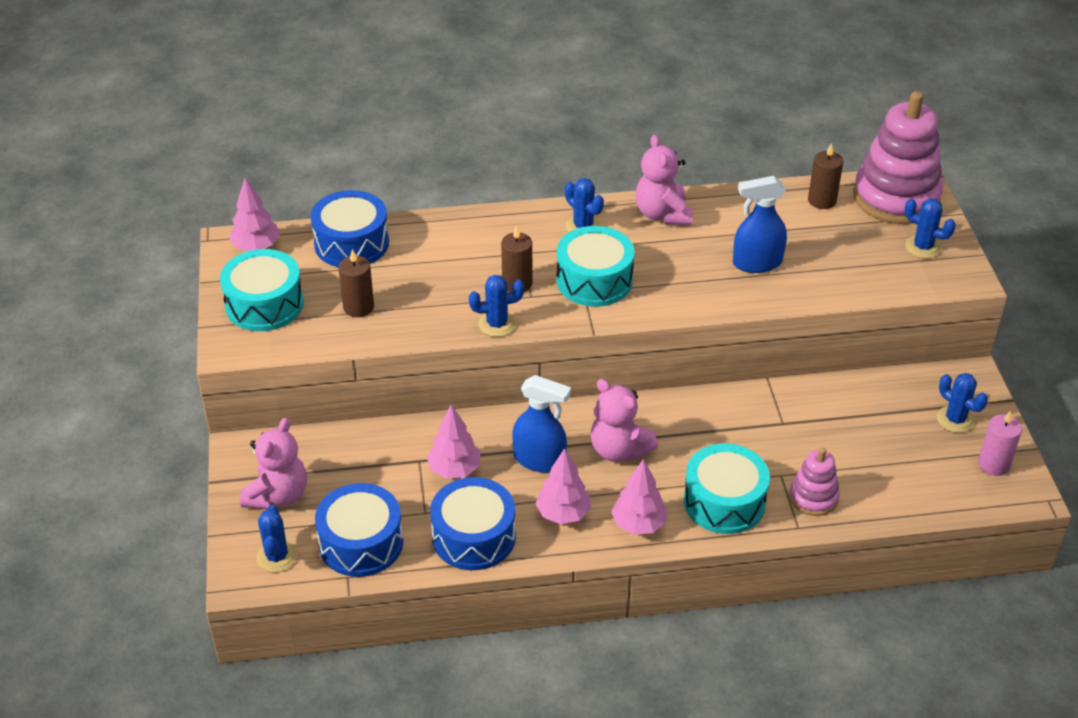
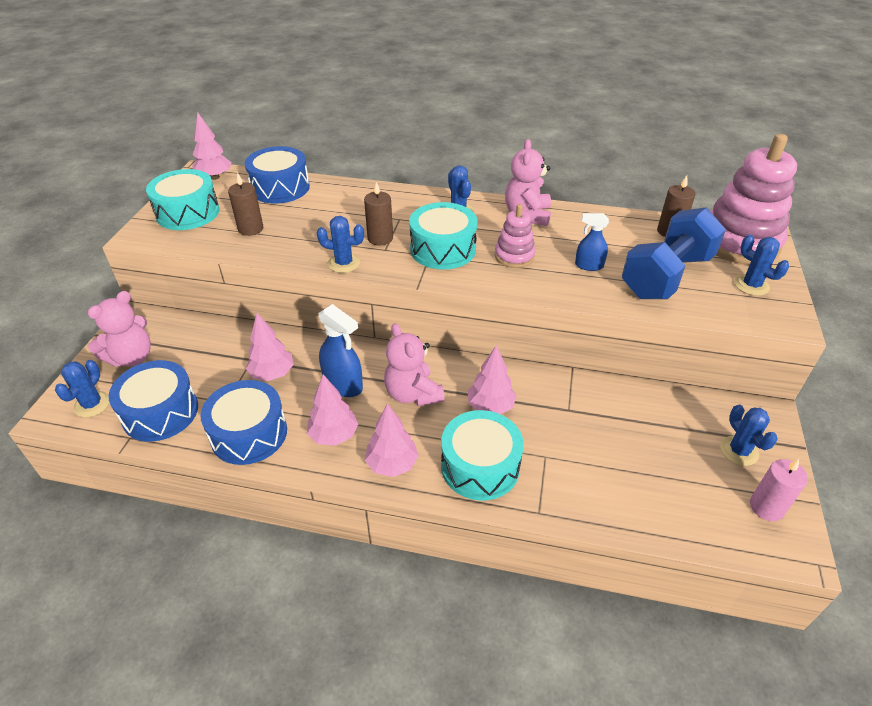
camera: 20 degrees right, 0 degrees up
blue spray bottle [733,176,787,273] -> blue spray bottle [575,213,609,271], size x0.63
pink stacking toy [789,448,840,516] -> pink stacking toy moved to [495,204,536,268]
none -> pink tree [468,345,517,414]
none -> blue dumbbell [622,207,726,299]

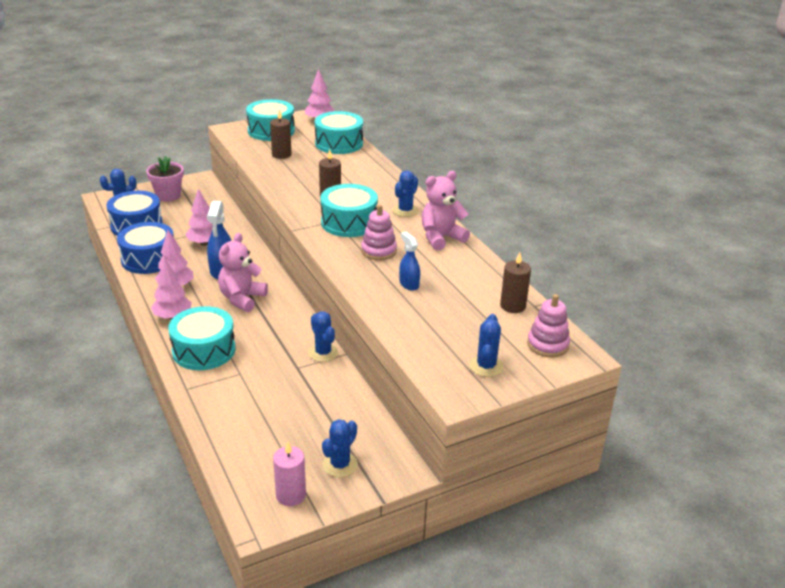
camera: 50 degrees right, 10 degrees down
pink teddy bear [88,291,151,367] -> pink flower pot [146,156,184,202]
blue drum [245,146,310,204] -> turquoise drum [315,111,363,154]
blue cactus [317,216,364,273] -> blue cactus moved to [308,311,338,362]
pink tree [468,345,517,414] -> none
blue dumbbell [622,207,726,299] -> none
pink stacking toy [710,134,797,265] -> pink stacking toy [527,294,570,358], size x0.51

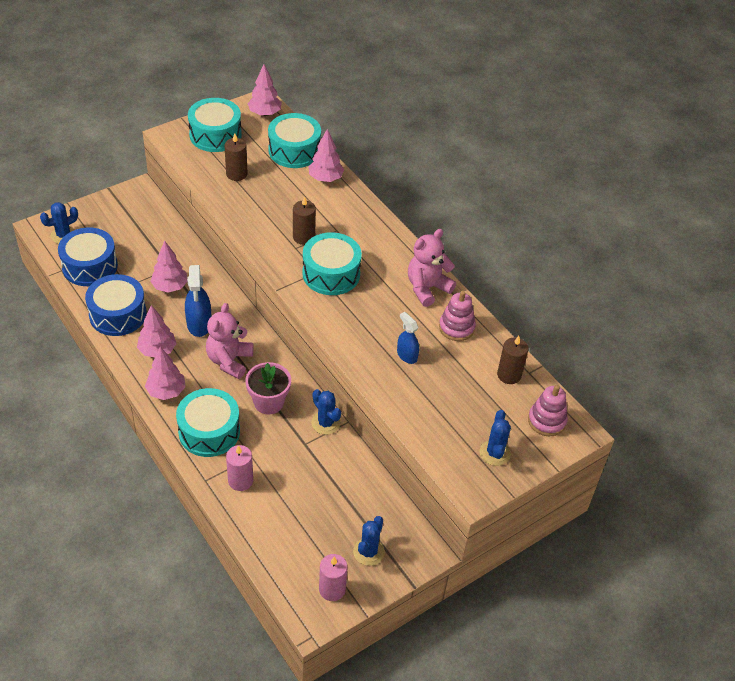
camera: 10 degrees left, 15 degrees up
pink flower pot [146,156,184,202] -> pink flower pot moved to [245,362,291,414]
pink stacking toy [361,204,397,260] -> pink stacking toy moved to [439,291,476,341]
blue cactus [393,170,419,217] -> none
none -> pink candle [226,445,253,491]
none -> pink tree [308,129,344,182]

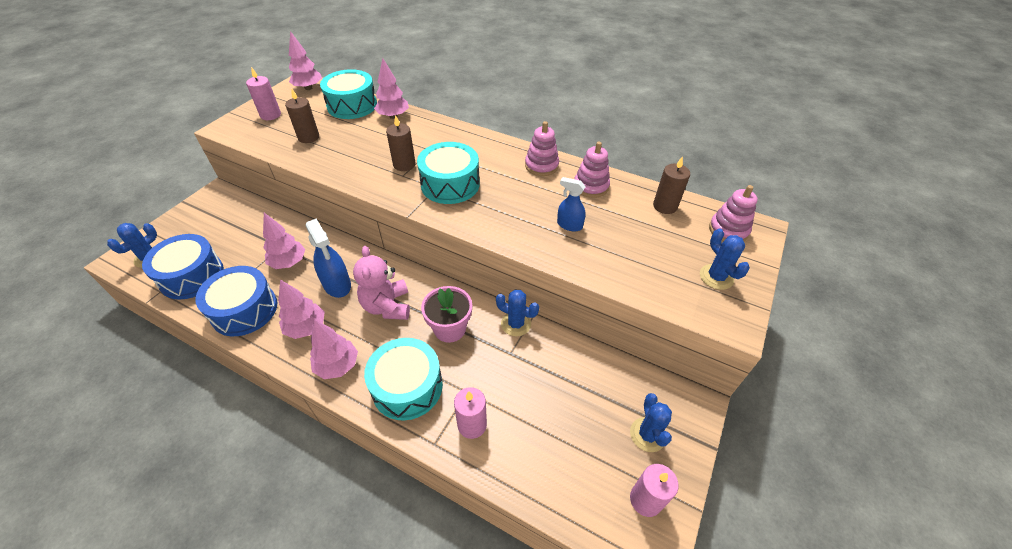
camera: 25 degrees left, 0 degrees up
turquoise drum [188,98,242,152] -> pink candle [246,67,281,120]
pink teddy bear [408,229,456,307] -> pink stacking toy [525,121,559,176]

